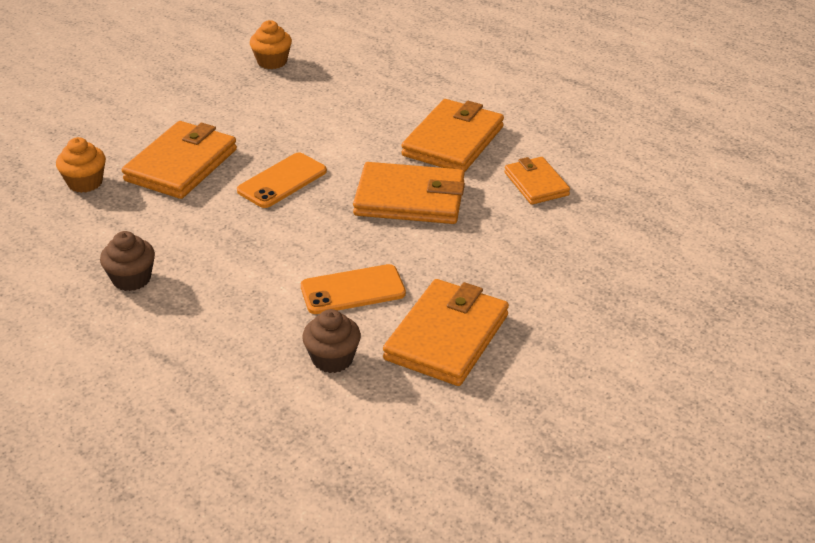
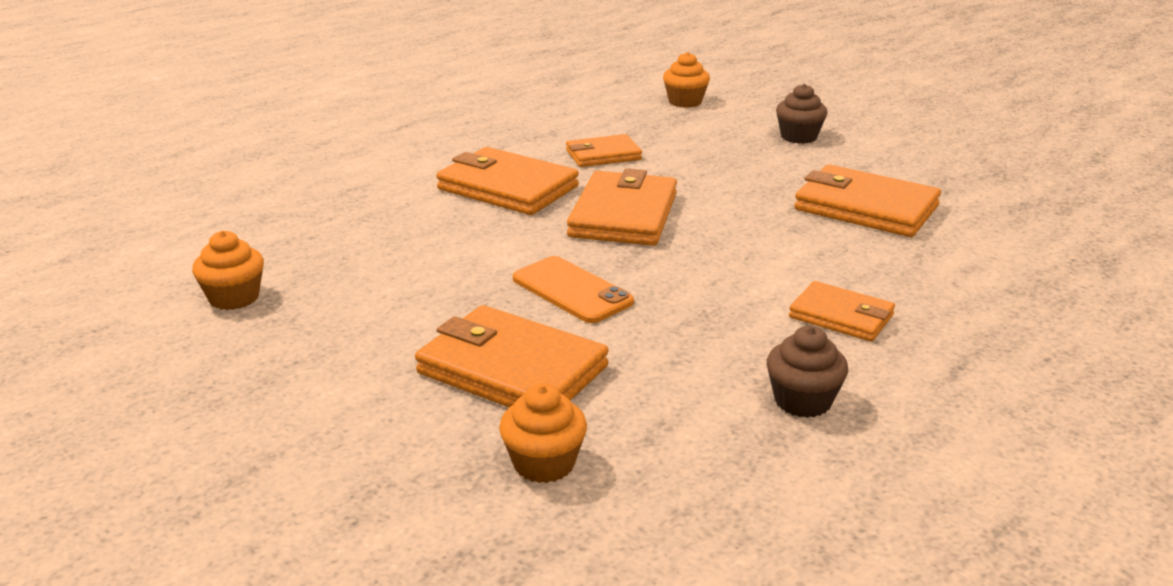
camera: 85 degrees left, 10 degrees down
orange phone [301,264,406,314] -> none
brown cupcake [302,309,361,373] -> brown cupcake moved to [776,84,827,144]
none -> orange cupcake [663,52,710,108]
none -> orange wallet [789,281,895,342]

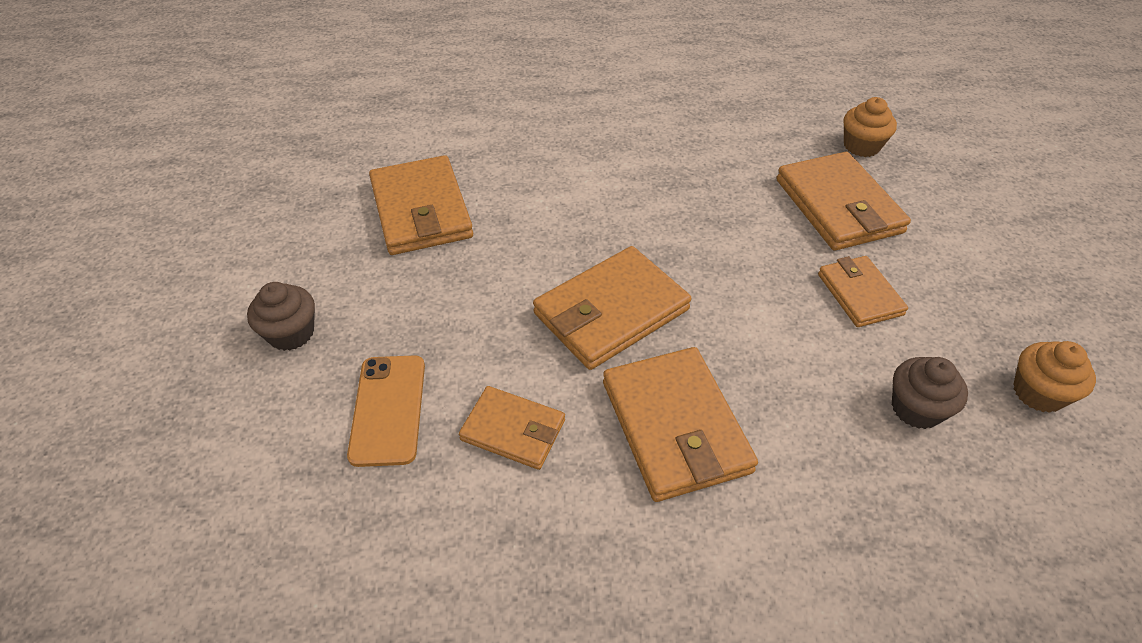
camera: 140 degrees left, 20 degrees up
orange phone [513,256,634,323] -> orange phone moved to [347,355,425,467]
orange cupcake [663,52,710,108] -> none
brown cupcake [767,326,848,418] -> brown cupcake moved to [892,357,968,429]
orange wallet [789,281,895,342] -> orange wallet moved to [818,256,908,327]

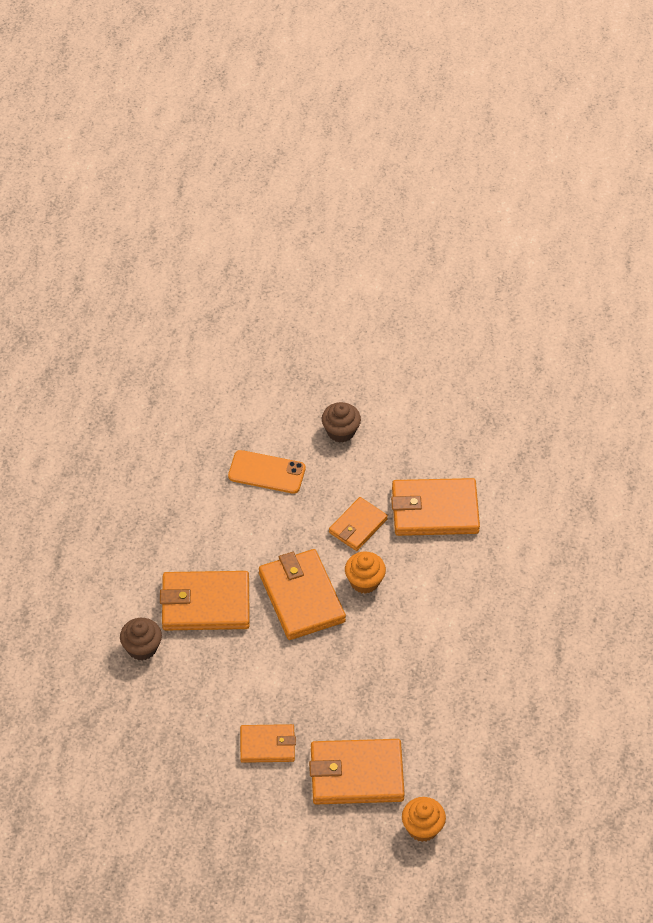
camera: 105 degrees right, 5 degrees up
orange wallet [459,386,565,470] -> orange wallet moved to [329,497,388,551]
brown cupcake [892,357,968,429] -> brown cupcake moved to [120,618,162,660]
orange cupcake [1013,341,1096,413] -> orange cupcake moved to [345,552,386,594]

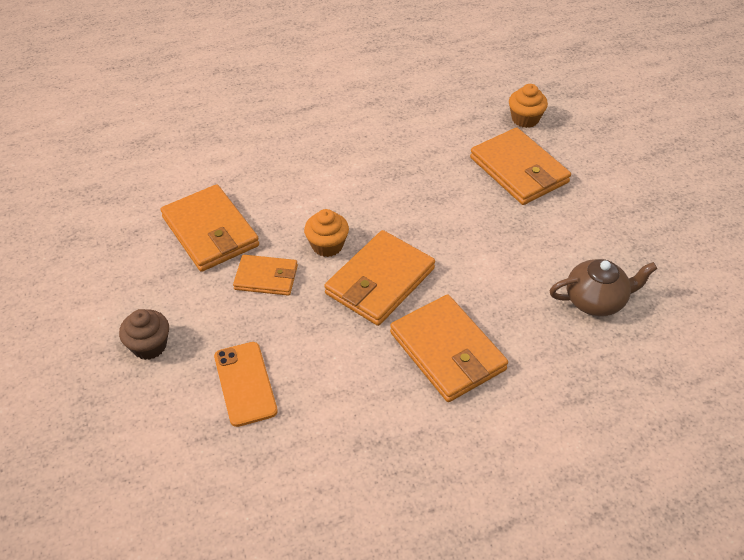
camera: 120 degrees left, 5 degrees down
brown cupcake [120,618,162,660] -> none
orange wallet [240,724,296,763] -> none
none -> brown teapot [550,259,657,316]

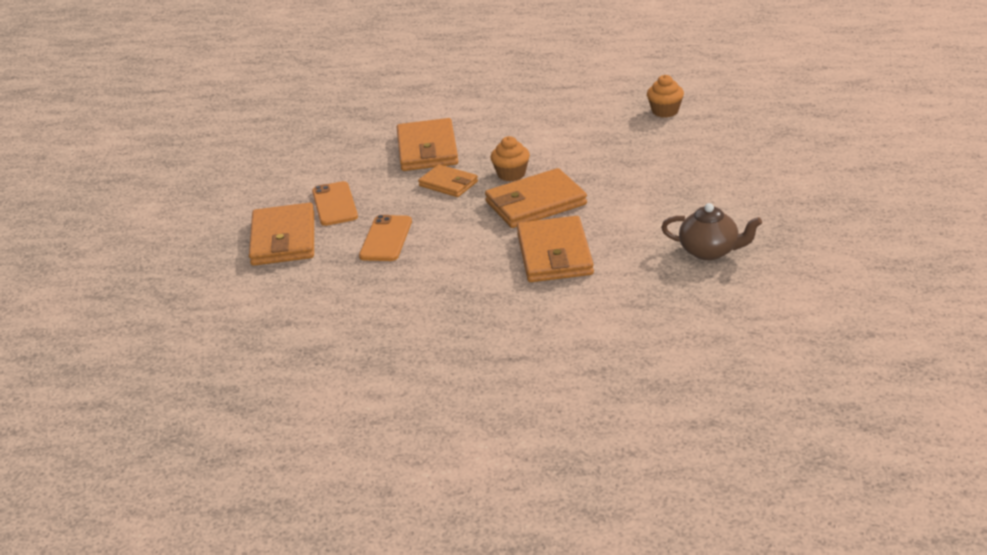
camera: 30 degrees right, 15 degrees down
brown cupcake [119,309,169,360] -> orange phone [312,181,358,226]
orange wallet [470,127,571,205] -> orange wallet moved to [249,203,314,266]
orange cupcake [509,84,548,128] -> orange cupcake moved to [647,75,684,118]

